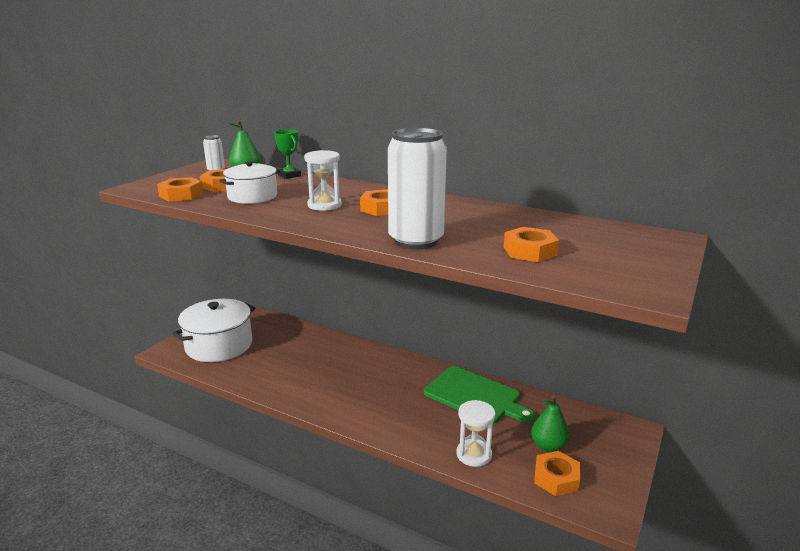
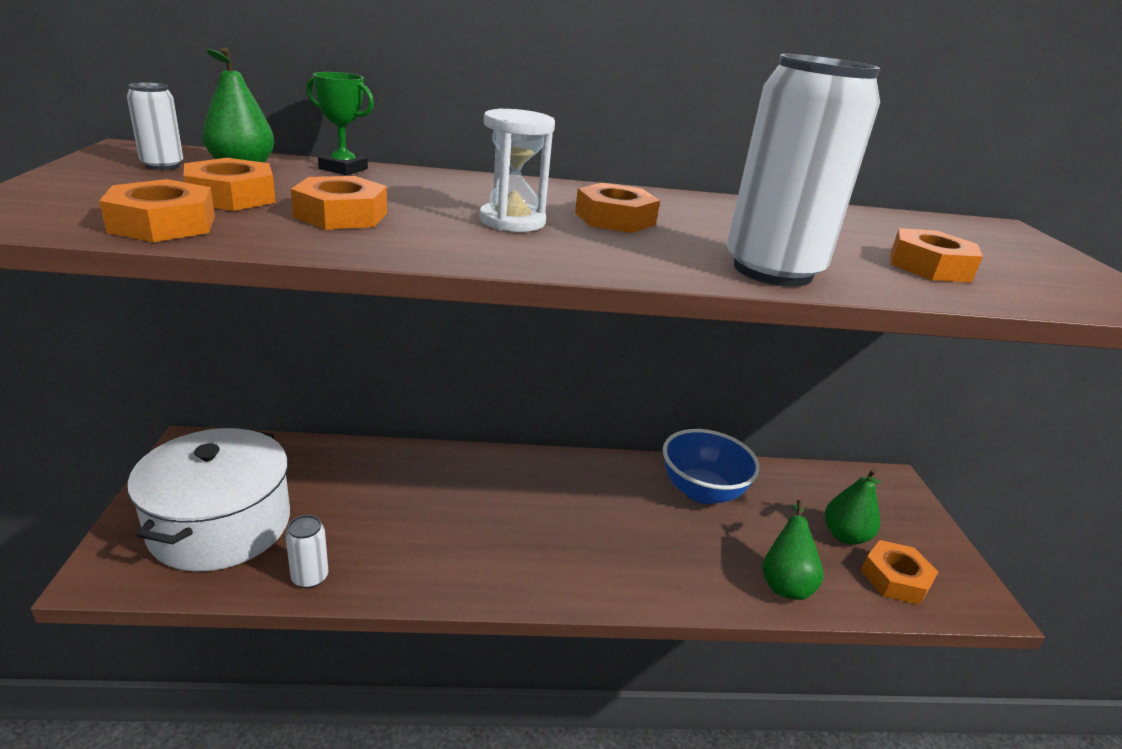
camera: 35 degrees left, 5 degrees up
white pot [219,161,280,204] -> orange nut [291,176,387,230]
green cutting board [424,366,536,424] -> blue bowl [663,429,760,504]
white hourglass [456,400,495,467] -> green pear [762,500,824,600]
none -> white can [285,515,329,588]

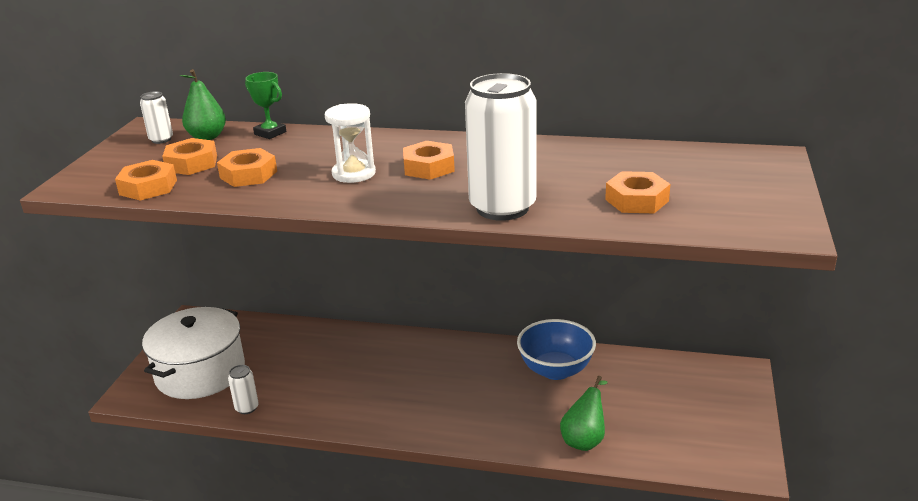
camera: 20 degrees right, 0 degrees up
green pear [825,468,881,545] -> none
orange nut [861,540,938,605] -> none

